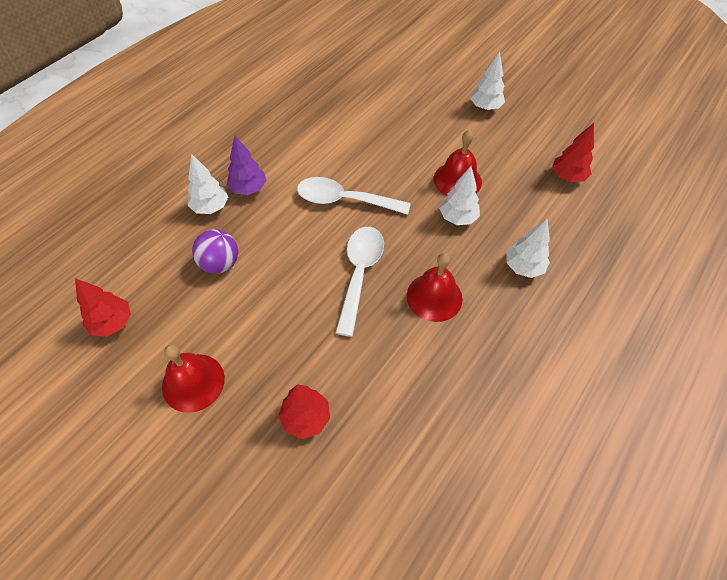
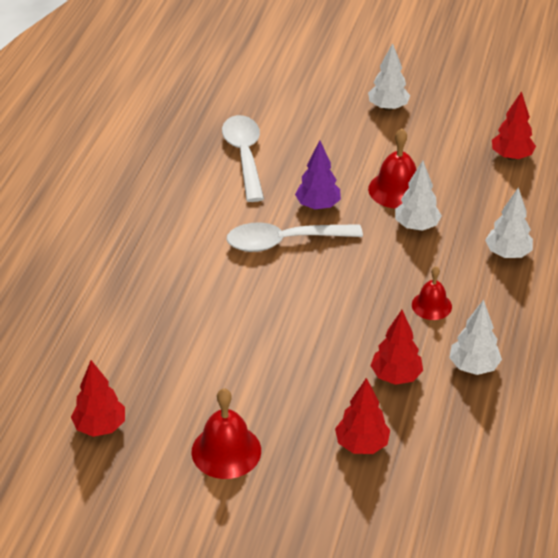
camera: 20 degrees left, 15 degrees down
white tree [187,154,228,214] -> white tree moved to [449,300,502,375]
purple ball [192,229,238,274] -> none
purple tree [227,135,267,195] -> purple tree moved to [295,140,341,210]
white spoon [335,227,384,337] -> white spoon moved to [222,115,264,202]
red bell [407,253,463,322] -> red bell [412,266,452,320], size x0.64
none -> red tree [370,310,423,385]

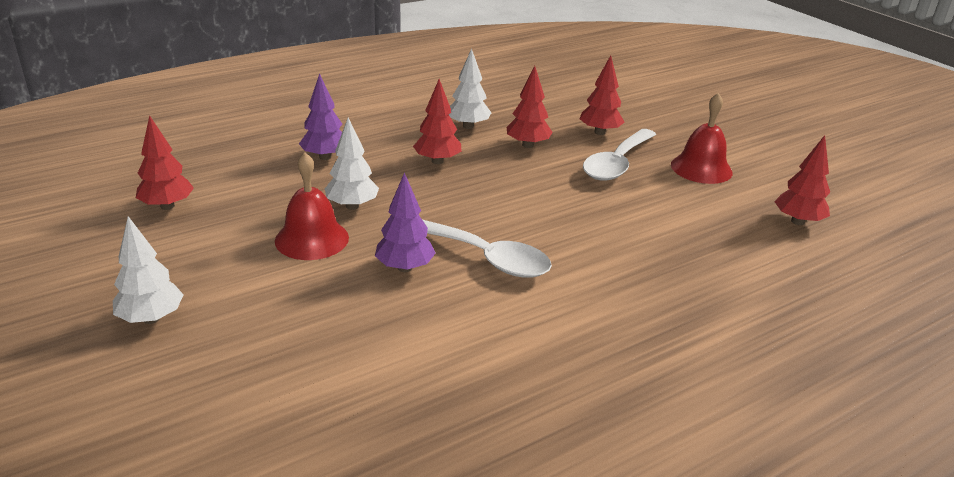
camera: 140 degrees left, 10 degrees down
white spoon [222,115,264,202] -> white spoon moved to [583,129,656,181]
red bell [412,266,452,320] -> red tree [413,79,461,164]
white tree [485,187,533,258] -> purple tree [299,74,342,160]

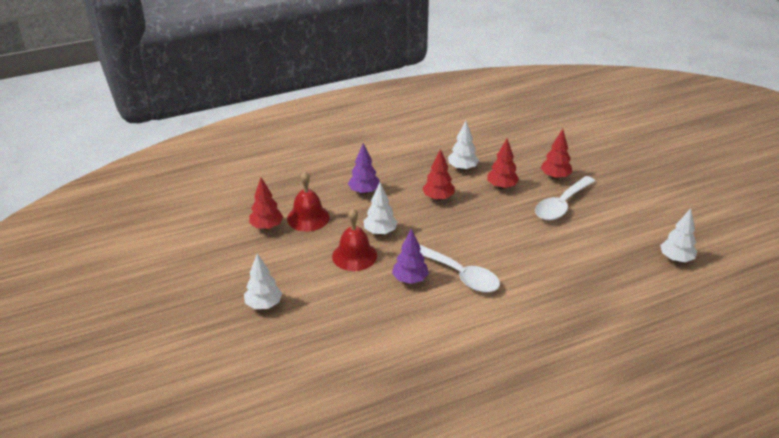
camera: 10 degrees right, 5 degrees up
red bell [671,93,733,184] -> red bell moved to [287,171,330,232]
red tree [774,135,830,225] -> white tree [660,208,697,262]

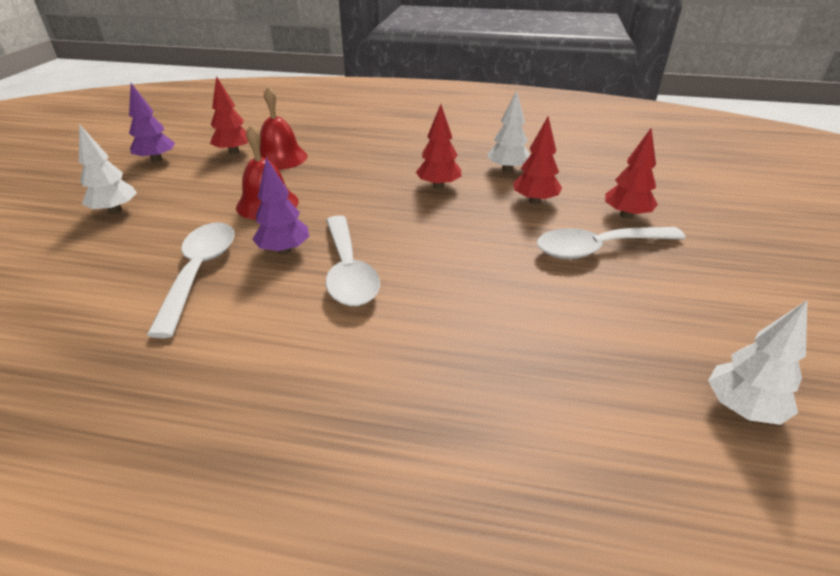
camera: 35 degrees right, 0 degrees up
purple tree [348,143,380,194] -> purple tree moved to [129,83,175,163]
white tree [363,183,398,235] -> none
none -> white spoon [147,222,235,338]

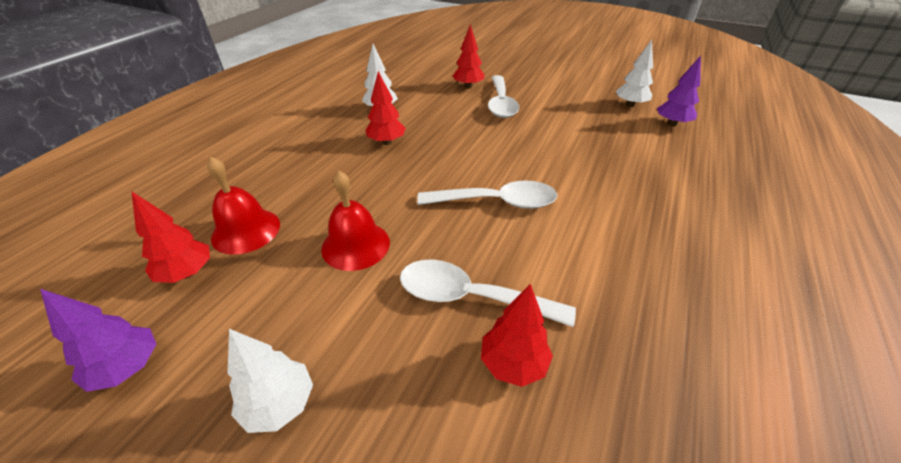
camera: 75 degrees left, 5 degrees up
purple tree [252,157,309,255] -> purple tree moved to [657,55,701,126]
red tree [513,117,562,204] -> red tree moved to [481,284,553,387]

